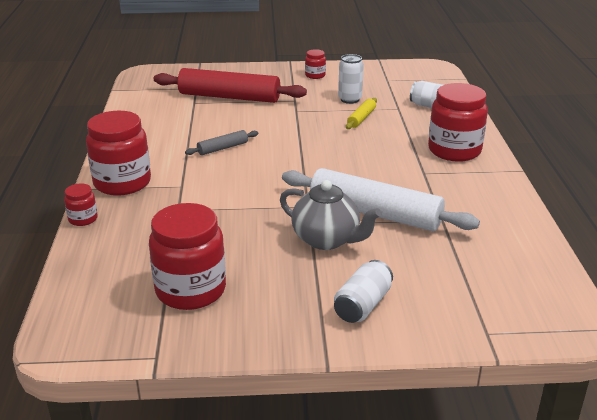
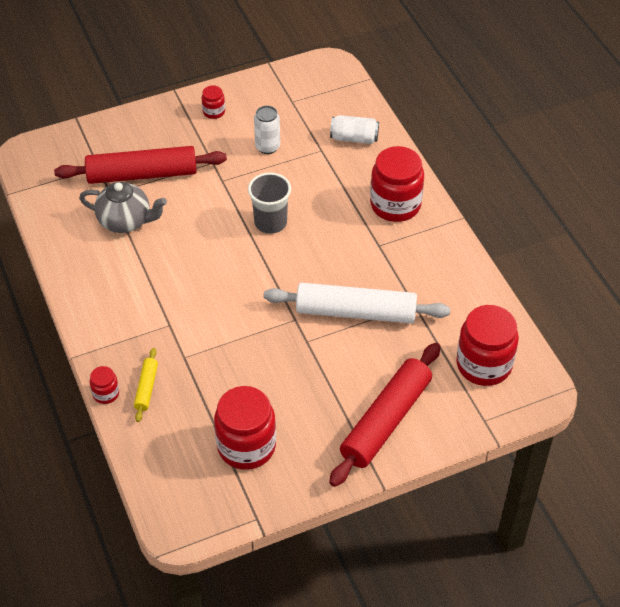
camera: 20 degrees left, 20 degrees up
red jar [86,111,151,196] -> red jar moved to [456,305,519,386]
grey rolling pin [185,130,258,155] -> none
grey teapot [280,180,381,250] -> grey teapot moved to [79,182,167,233]
white can [334,260,393,323] -> red rolling pin [329,343,440,487]
yellow rolling pin [346,98,377,129] -> yellow rolling pin moved to [134,348,158,422]
none -> grey cup [248,173,291,234]

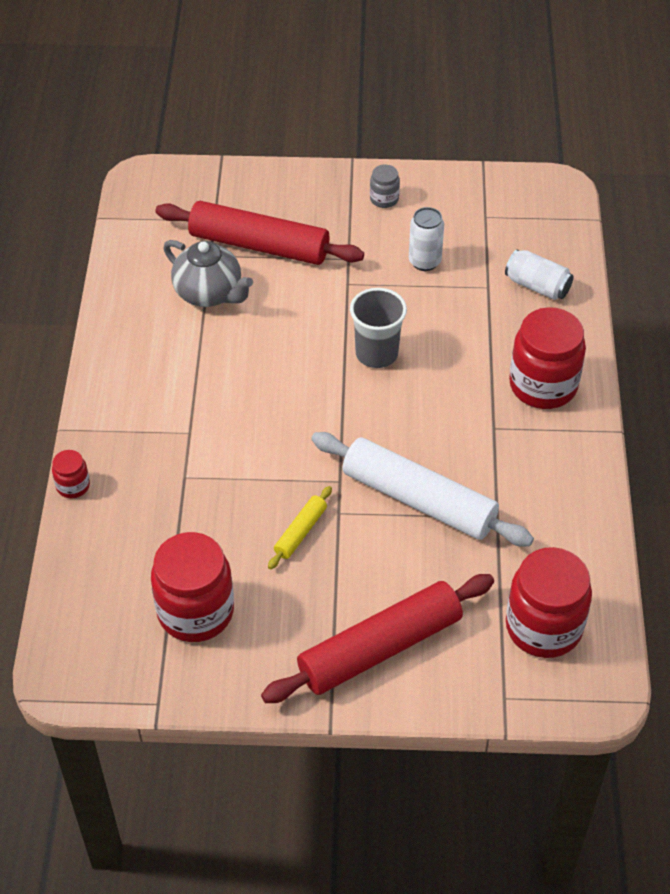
camera: 25 degrees right, 0 degrees up
yellow rolling pin [134,348,158,422] -> yellow rolling pin moved to [268,486,332,569]
red jar [202,85,225,119] -> grey jar [370,165,400,208]

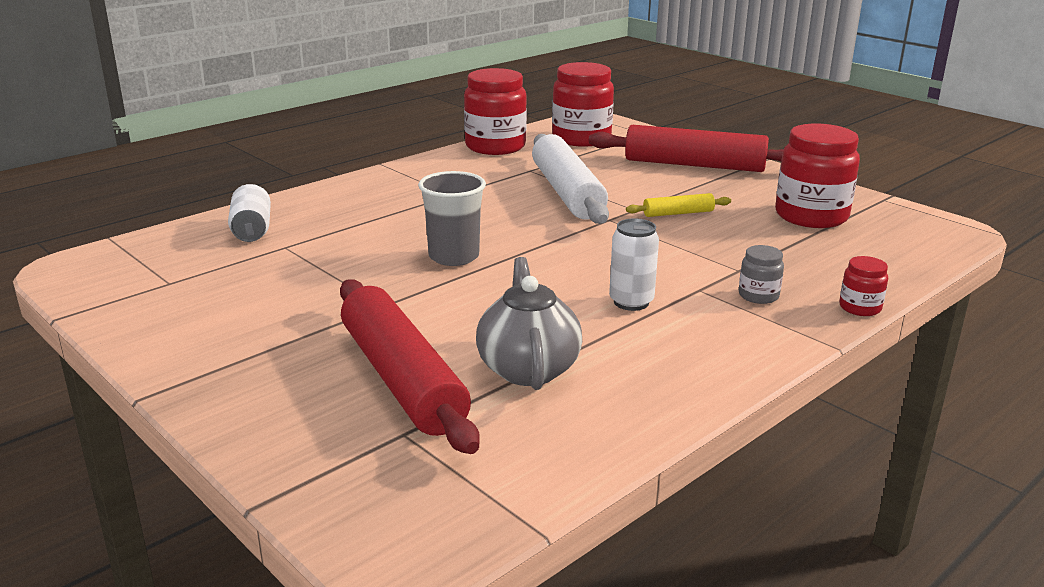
camera: 135 degrees left, 25 degrees down
grey jar [370,165,400,208] -> grey jar moved to [739,245,784,304]
white can [409,207,444,271] -> white can moved to [609,218,659,311]
red jar [509,307,586,409] -> red jar moved to [464,68,527,155]

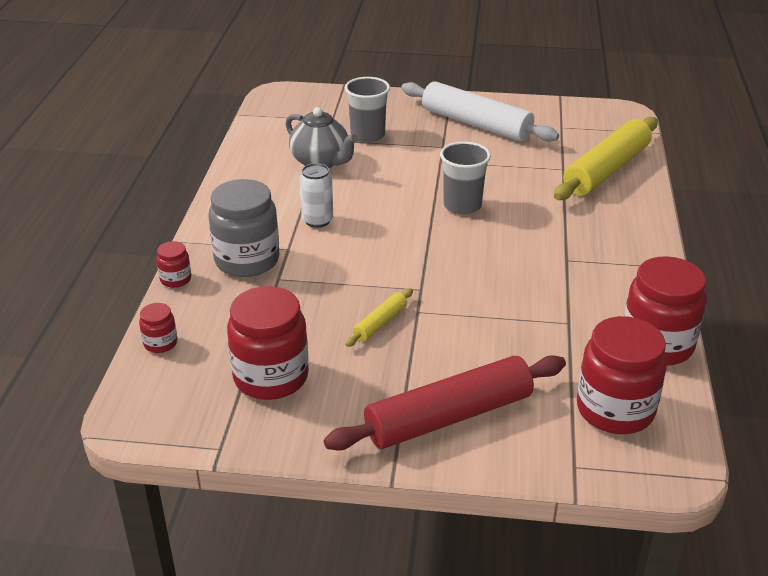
camera: 140 degrees right, 10 degrees up
white can [228,184,271,242] -> yellow rolling pin [554,117,658,200]
red rolling pin [340,279,480,454] -> grey cup [345,77,390,143]
white rolling pin [532,134,609,224] -> white rolling pin moved to [402,81,559,142]
grey jar [739,245,784,304] -> grey jar [209,179,280,277], size x2.14
none -> red jar [139,303,177,353]

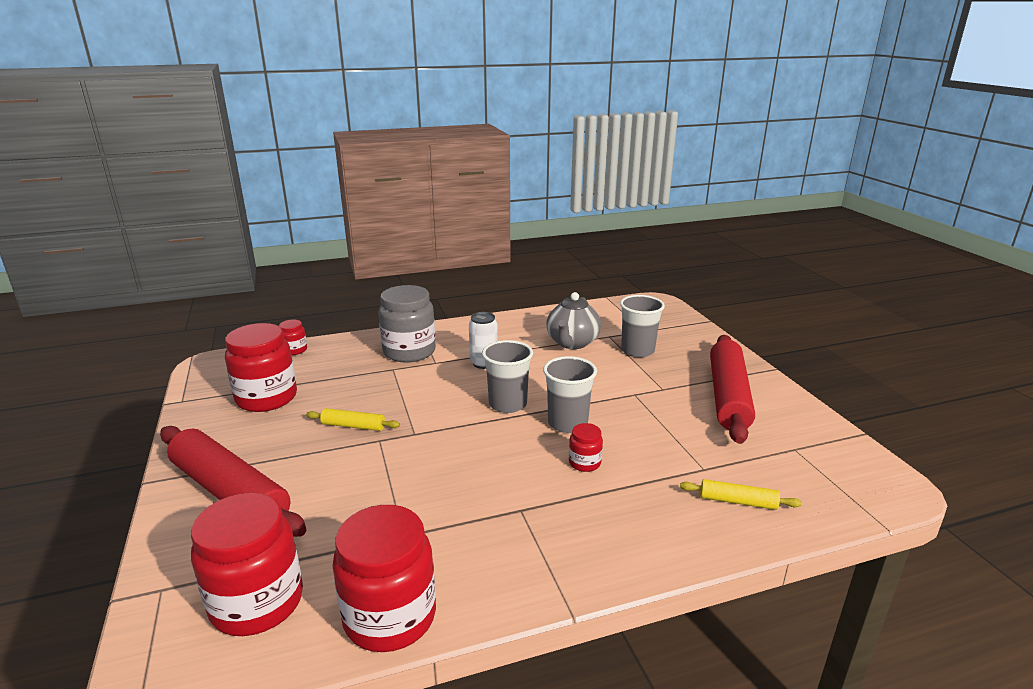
camera: 65 degrees right, 10 degrees down
red jar [156,241,191,288] -> red jar moved to [569,423,603,472]
white rolling pin [402,81,559,142] -> red rolling pin [710,335,755,444]
yellow rolling pin [554,117,658,200] -> yellow rolling pin [680,479,802,510], size x0.45
none -> grey cup [482,340,533,413]

